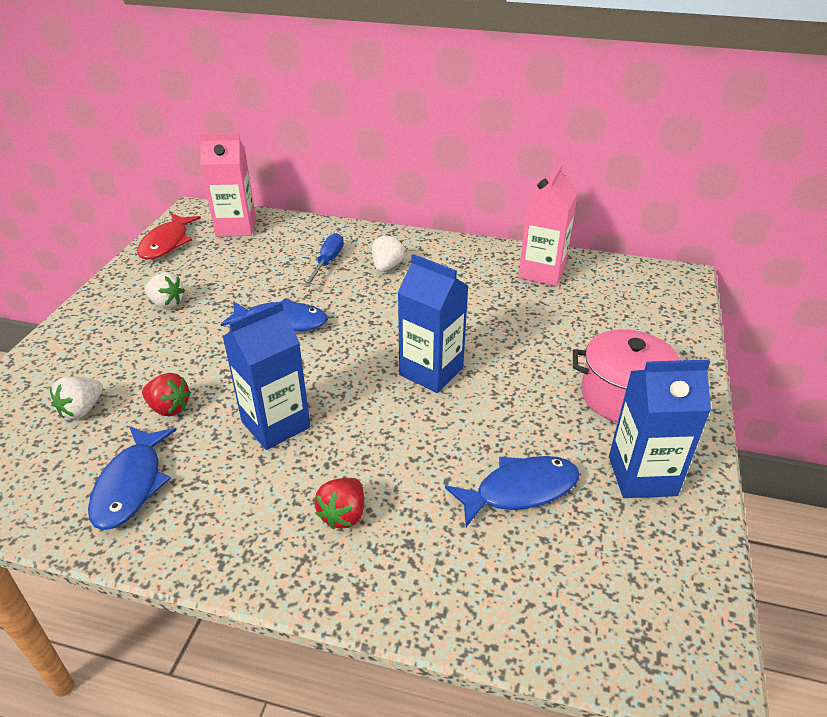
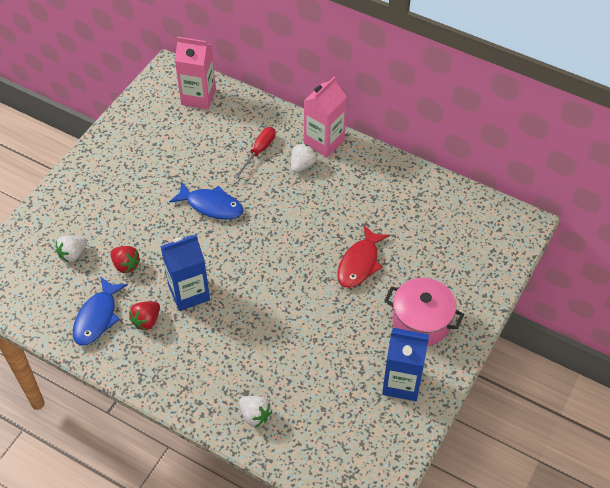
camera: 15 degrees right, 15 degrees up
red fish [137,213,201,260] -> red fish moved to [337,225,390,288]
white strawberry [145,272,185,309] -> white strawberry moved to [239,396,272,427]
blue screwdriver [303,233,344,287] -> red screwdriver [234,127,276,179]
red strawberry [315,478,364,529] -> red strawberry moved to [129,301,160,330]
blue carton [397,254,468,393] -> none
blue fish [445,456,580,527] -> none
pink carton [519,164,578,286] -> pink carton moved to [304,76,347,158]

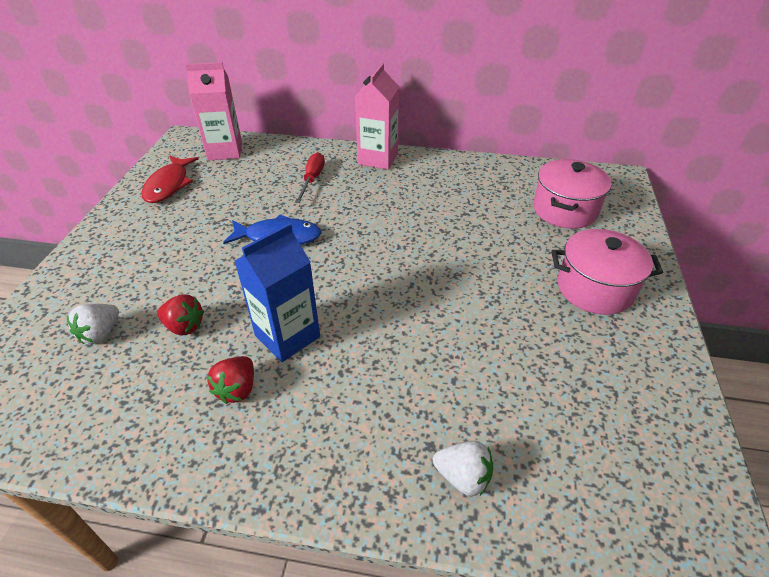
camera: 20 degrees left, 10 degrees down
blue fish [73,276,128,346] -> none
white strawberry [291,143,317,173] -> none
red fish [337,225,390,288] -> red fish moved to [141,156,199,203]
blue carton [382,328,429,401] -> none
none -> pink pot [533,159,611,229]

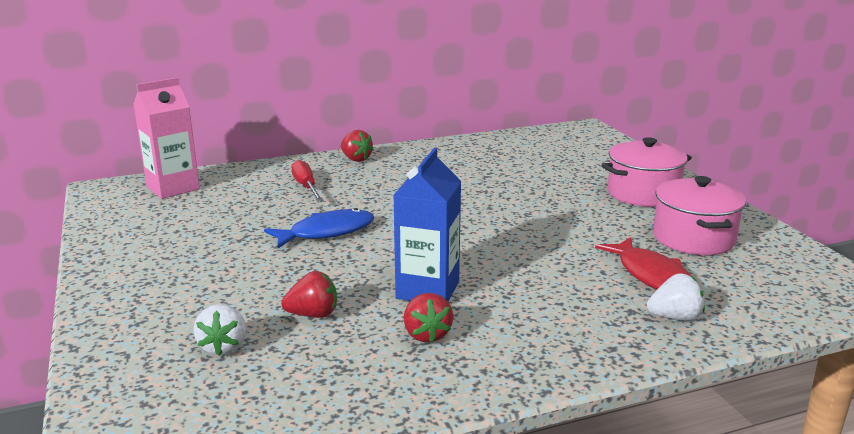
camera: 30 degrees left, 20 degrees down
red fish [141,156,199,203] -> red fish moved to [595,237,692,290]
pink carton [355,63,399,170] -> red strawberry [341,130,374,162]
pink pot [533,159,611,229] -> pink pot moved to [653,176,746,255]

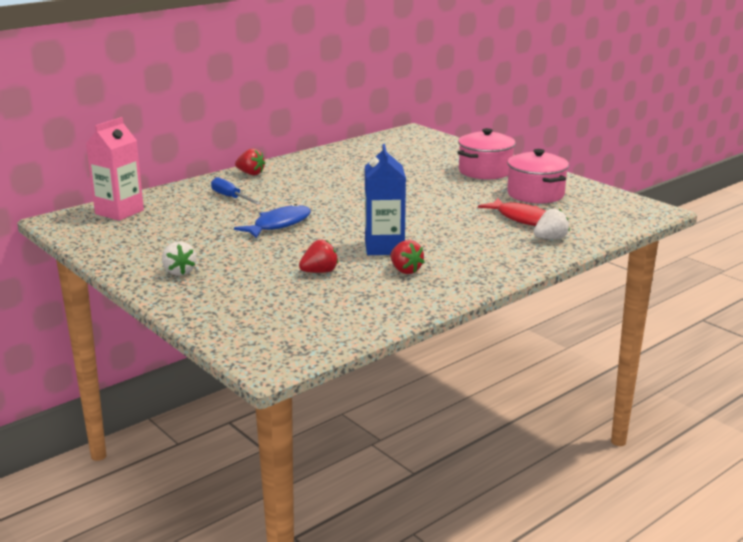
camera: 20 degrees left, 0 degrees up
white strawberry [193,304,246,356] -> white strawberry moved to [162,241,197,276]
red screwdriver [291,160,323,202] -> blue screwdriver [211,177,261,205]

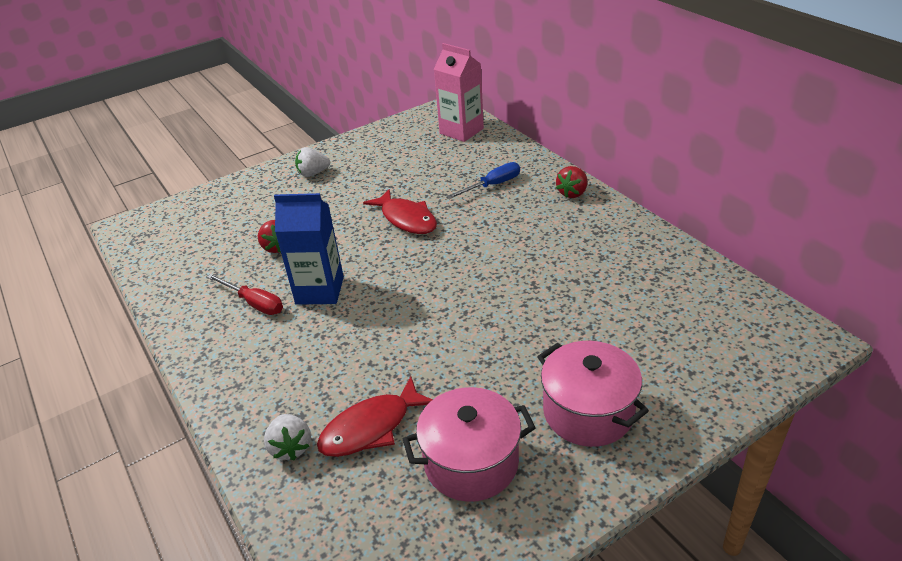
camera: 100 degrees right, 15 degrees up
blue fish [234,204,311,238] -> red fish [363,189,437,234]
red strawberry [390,240,425,274] -> red screwdriver [207,274,283,315]

